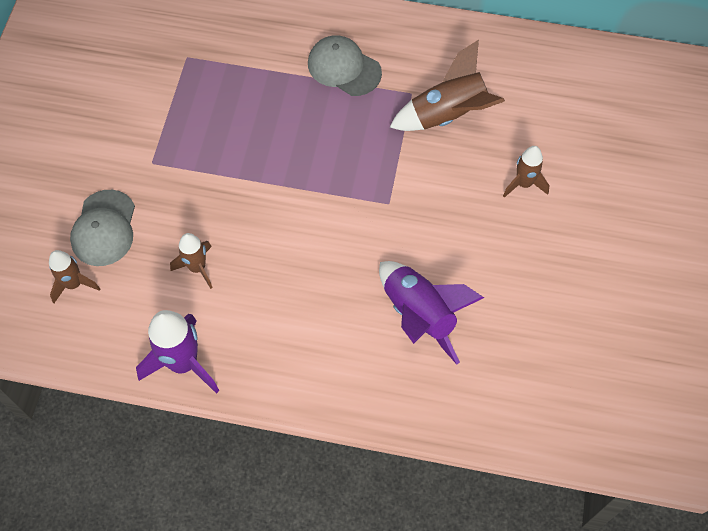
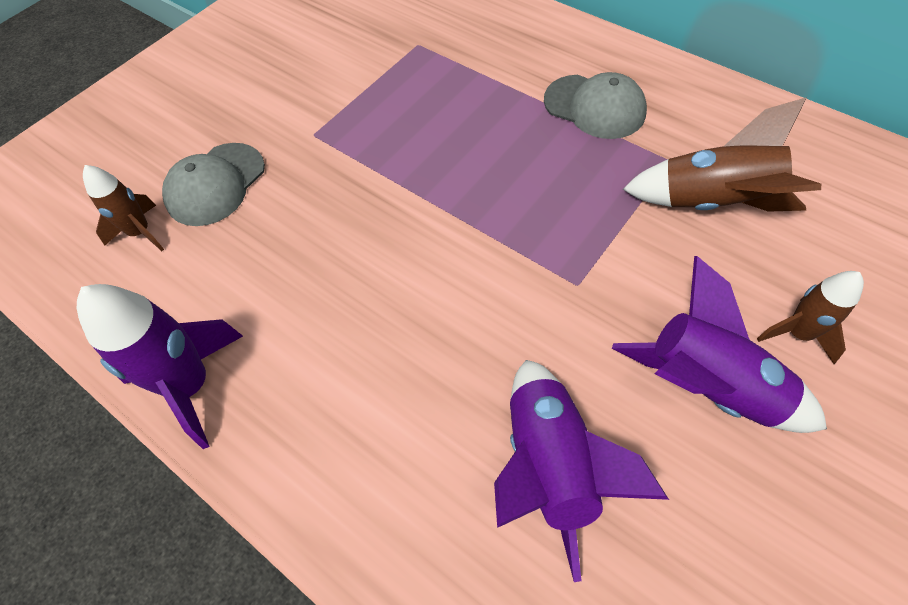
camera: 30 degrees right, 5 degrees down
brown rocket [170,233,213,289] -> none
grey cap [308,35,382,96] -> grey cap turned 150 degrees clockwise [544,72,647,139]
none -> purple rocket [612,256,827,433]

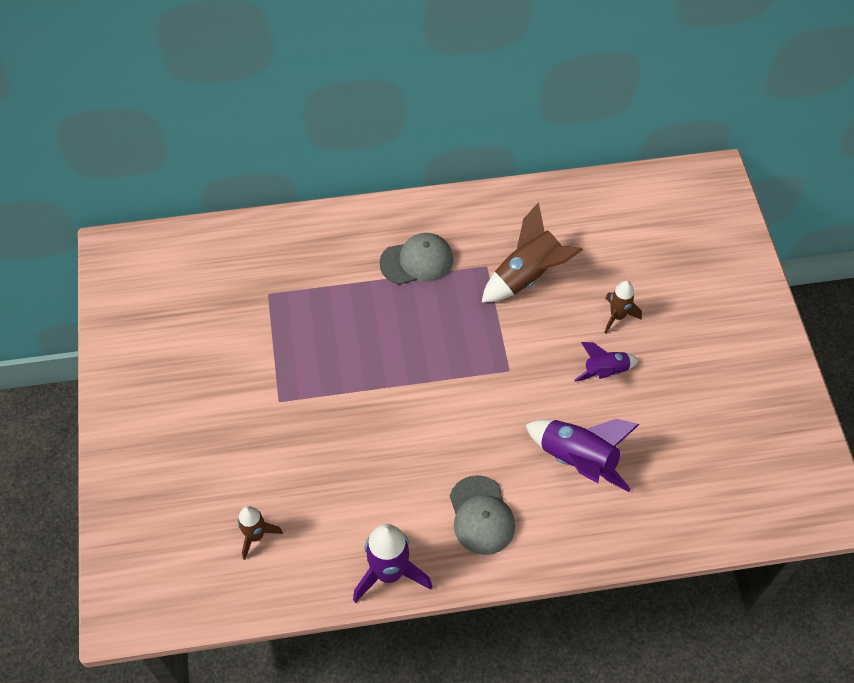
camera: 50 degrees left, 0 degrees up
grey cap [162,143,265,226] -> grey cap moved to [450,475,515,555]
purple rocket [612,256,827,433] -> purple rocket [574,342,639,382], size x0.60

